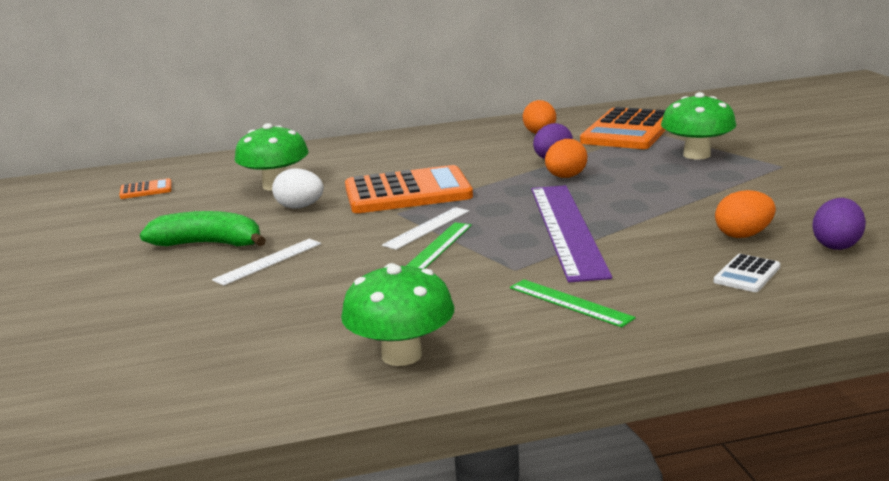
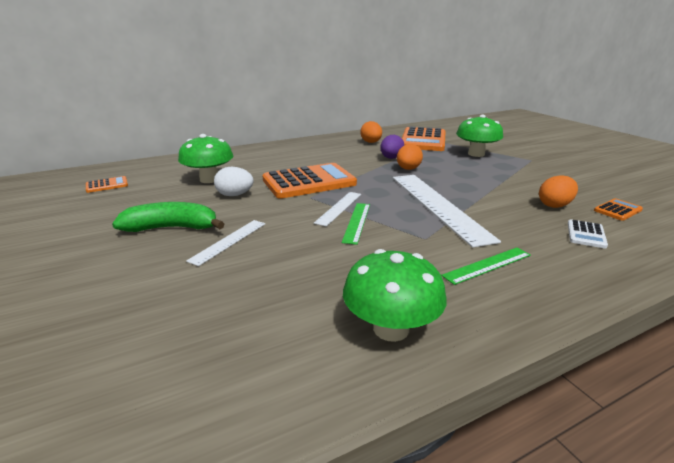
camera: 15 degrees left, 5 degrees up
green ruler [510,279,636,327] -> green ruler turned 60 degrees counterclockwise [441,248,531,285]
purple ruler [531,185,612,282] -> white ruler [393,175,501,248]
purple egg [812,198,866,250] -> orange calculator [594,198,643,221]

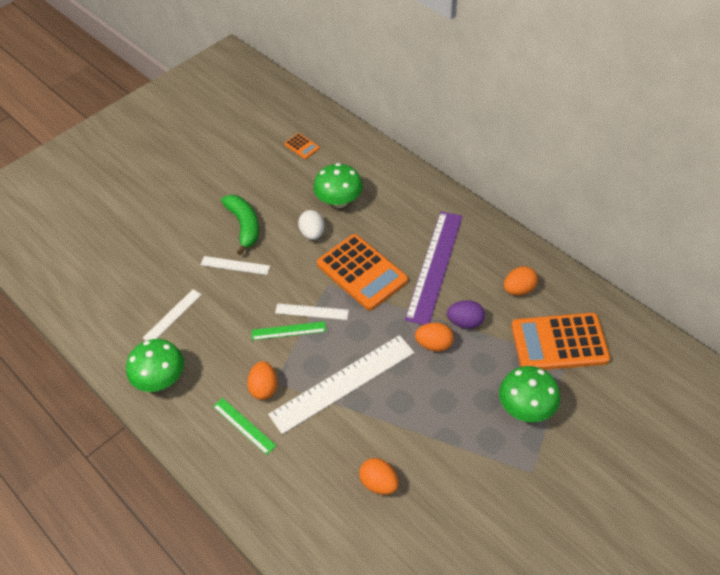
camera: 75 degrees right, 25 degrees up
white calculator [568,219,608,248] -> none
orange calculator [594,198,643,221] -> none
none -> white ruler [143,289,202,341]
none -> orange egg [247,361,277,400]
none -> purple ruler [405,212,463,325]

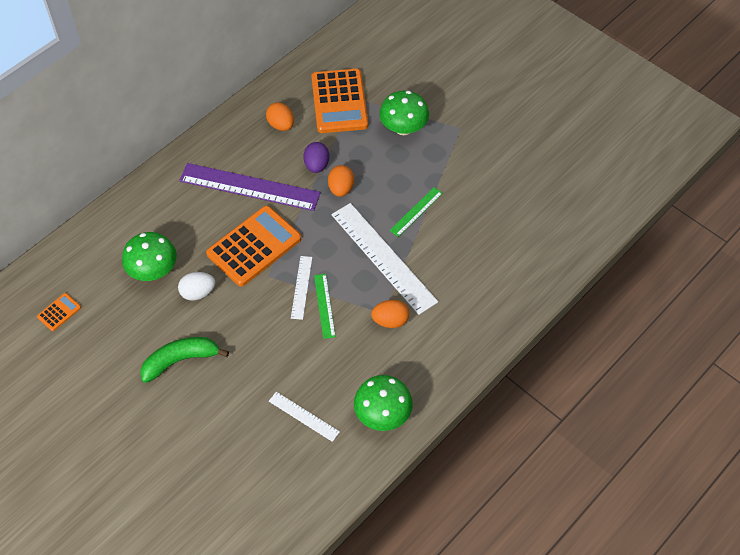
camera: 95 degrees left, 5 degrees up
white ruler [201,256,270,275] -> none
green ruler [213,398,276,455] -> green ruler moved to [390,187,443,237]
orange egg [359,458,399,495] -> none

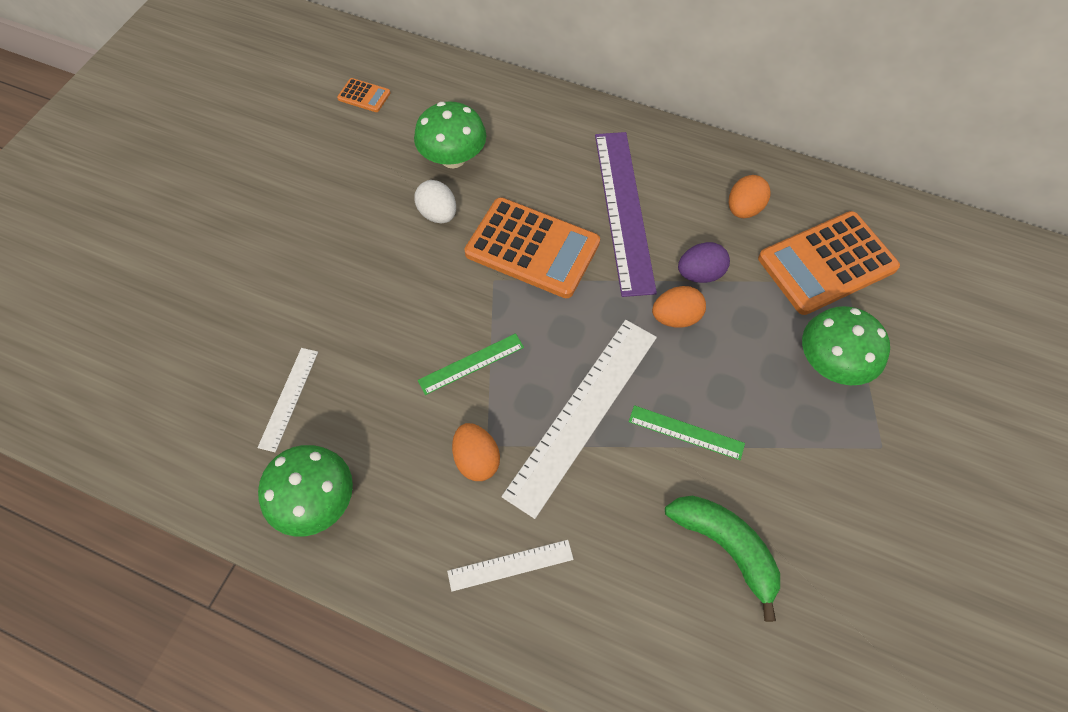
camera: 70 degrees right, 5 degrees up
green banana [140,337,229,383] -> green banana moved to [665,496,780,622]
white ruler [291,256,312,320] -> white ruler moved to [447,540,574,592]

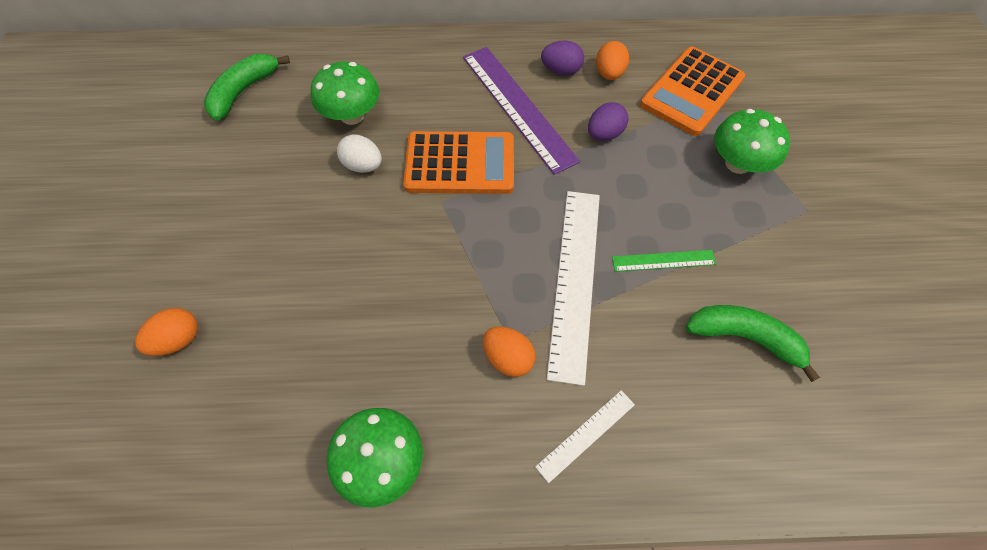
camera: 25 degrees left, 0 degrees up
white ruler [258,348,318,452] -> none
orange calculator [337,78,390,112] -> green banana [204,54,290,121]
green ruler [418,333,524,395] -> none
orange egg [652,286,706,327] -> orange egg moved to [135,308,198,356]
none -> purple egg [541,41,584,76]

